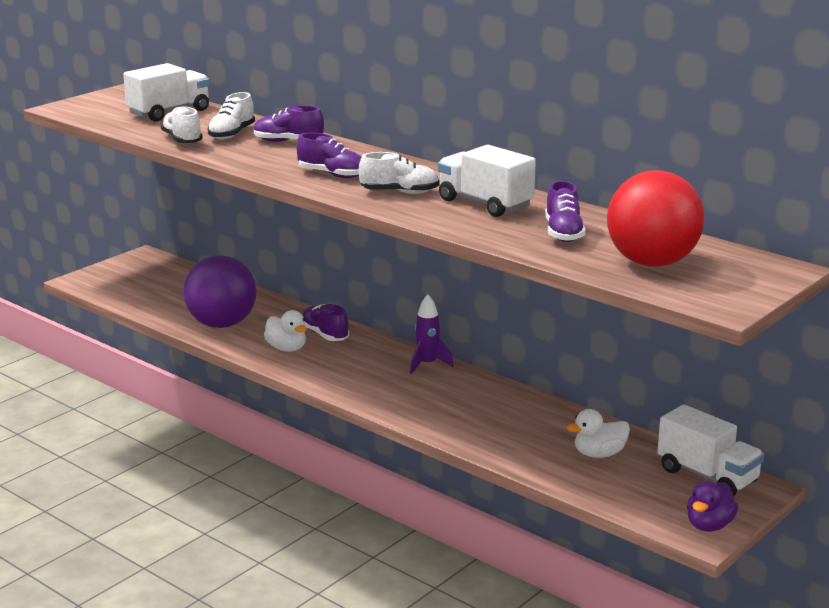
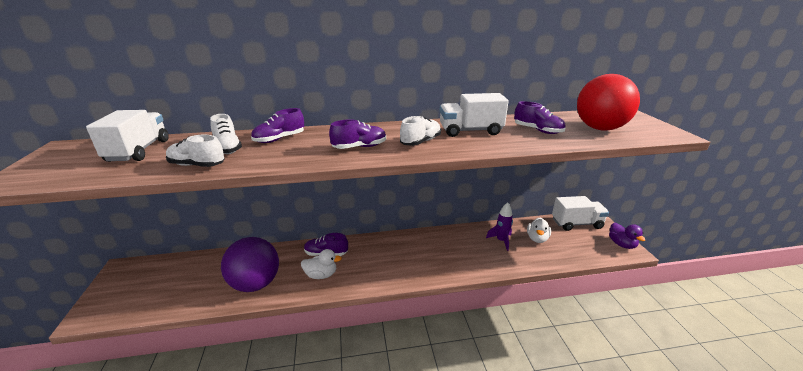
camera: 50 degrees left, 5 degrees up
purple rocket [410,294,453,374] -> purple rocket moved to [486,203,513,251]

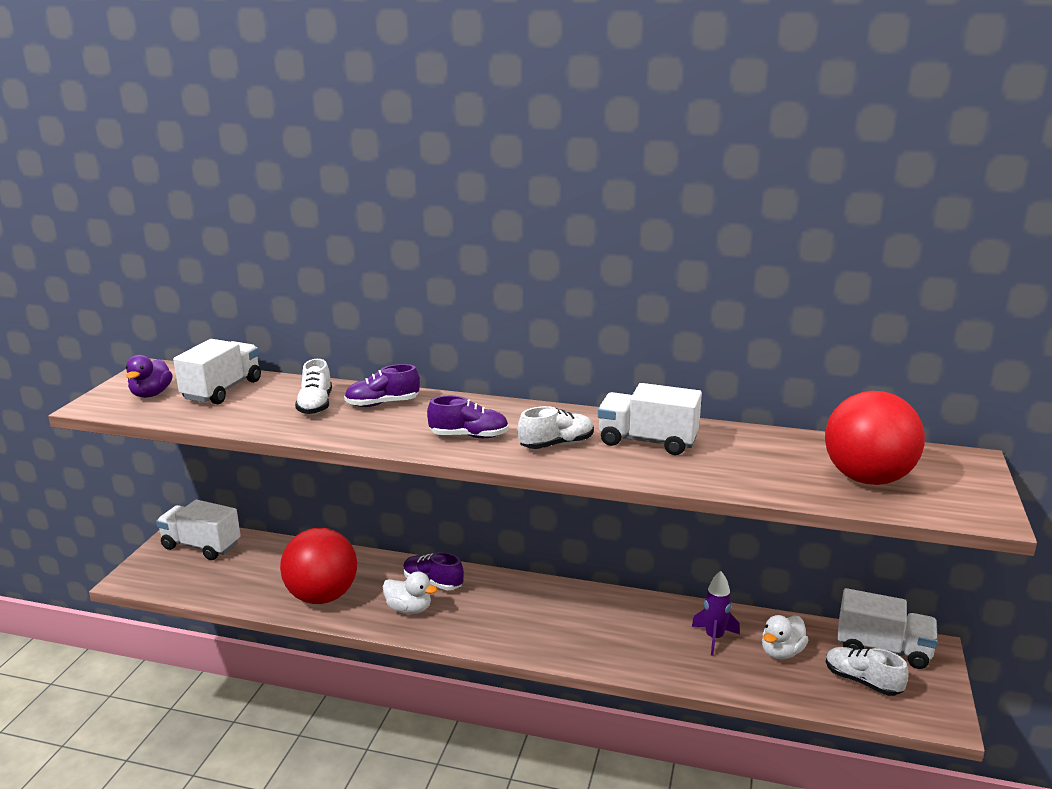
camera: 25 degrees right, 5 degrees down
white shoe [166,135,224,167] -> white shoe moved to [826,647,909,696]
purple ball [221,237,279,292] -> red ball [280,527,357,604]
purple shoe [514,101,565,134] -> none
purple duck [609,222,645,249] -> purple duck moved to [126,355,173,398]
none -> white truck [156,499,241,560]

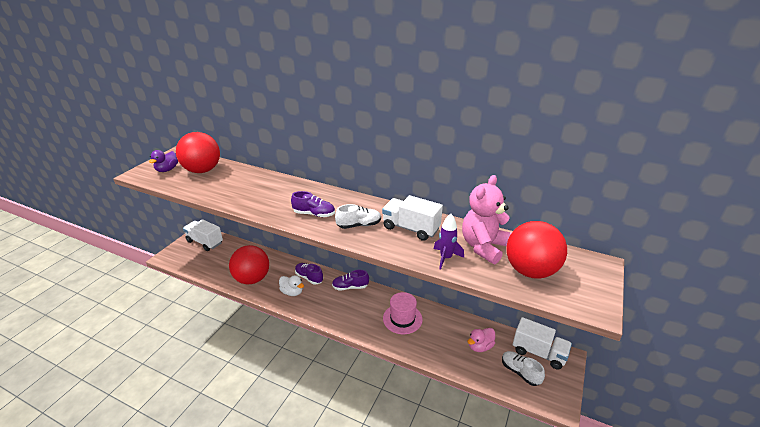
camera: 10 degrees right, 10 degrees up
white truck [173,339,261,404] -> red ball [176,132,220,173]
white shoe [295,359,332,415] -> none
purple shoe [344,364,420,407] -> purple shoe moved to [332,270,369,291]
purple rocket [692,571,740,656] -> purple rocket moved to [434,214,464,270]
white duck [762,615,808,659] -> pink duck [468,328,495,352]
none -> pink hat [383,292,423,334]
none -> pink teddy bear [462,175,511,264]

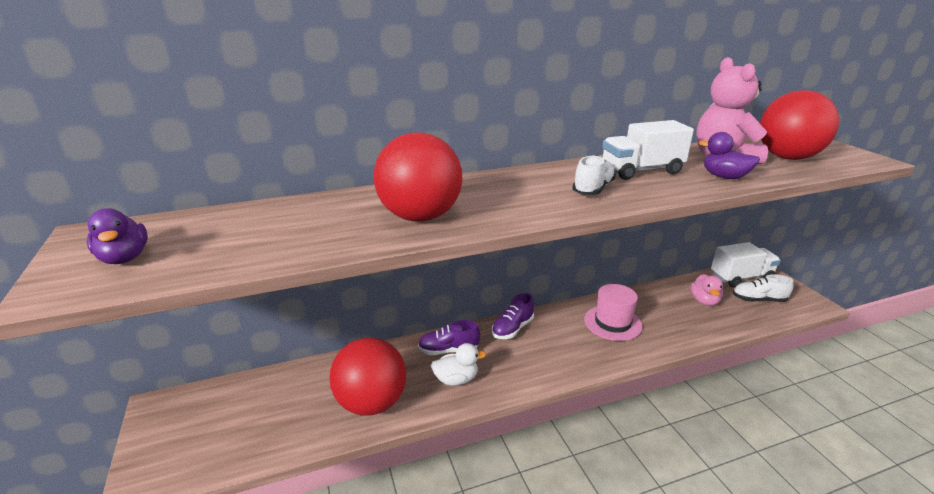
camera: 45 degrees left, 5 degrees down
red ball [176,132,220,173] -> red ball moved to [374,132,462,222]
white truck [183,219,223,251] -> none
purple shoe [291,191,335,217] -> none
purple rocket [434,214,464,270] -> purple duck [699,132,760,179]

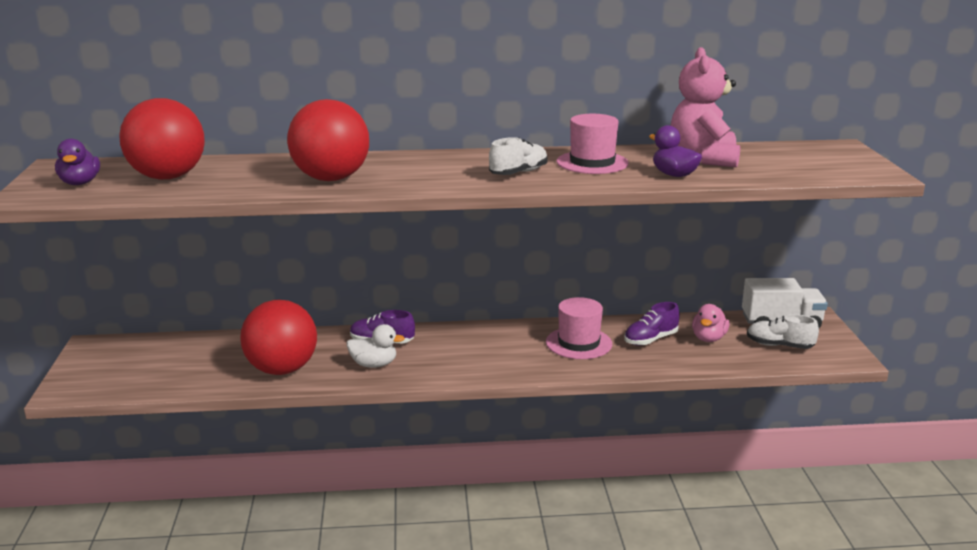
camera: 15 degrees right, 5 degrees down
purple shoe [492,293,534,339] -> purple shoe moved to [624,302,680,346]
white truck [602,120,694,180] -> pink hat [557,114,629,174]
red ball [760,90,839,160] -> red ball moved to [119,98,205,180]

